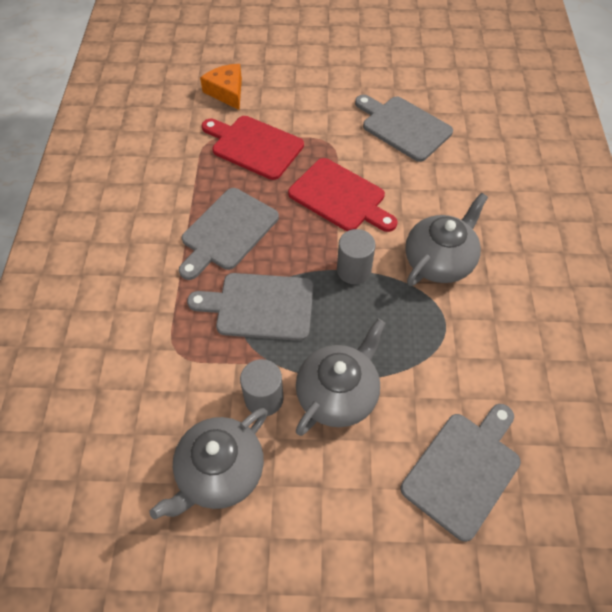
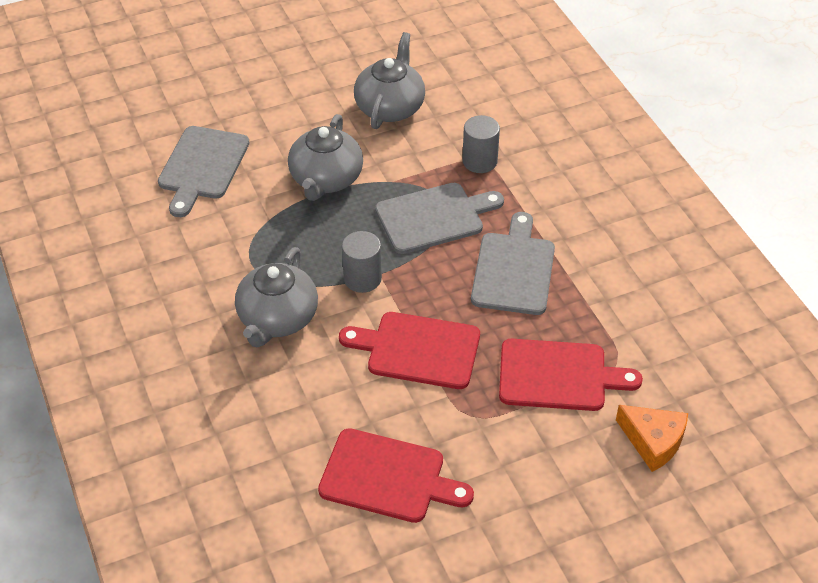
camera: 155 degrees right, 10 degrees down
grey cylinder [240,359,284,416] -> grey cylinder moved to [462,115,500,173]
grey cutting board [355,95,453,162] -> red cutting board [318,428,474,523]

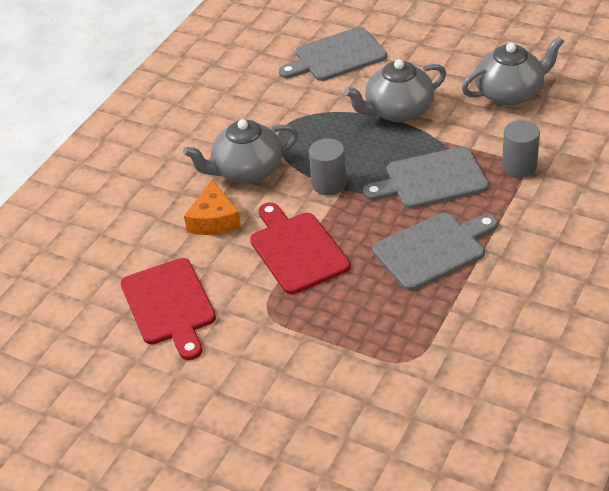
camera: 55 degrees right, 5 degrees down
grey cutting board [375,183,504,254] -> grey cutting board turned 135 degrees clockwise [363,146,489,209]
red cutting board [499,339,643,411] -> none
orange cheese [616,405,688,472] -> orange cheese moved to [184,180,241,235]

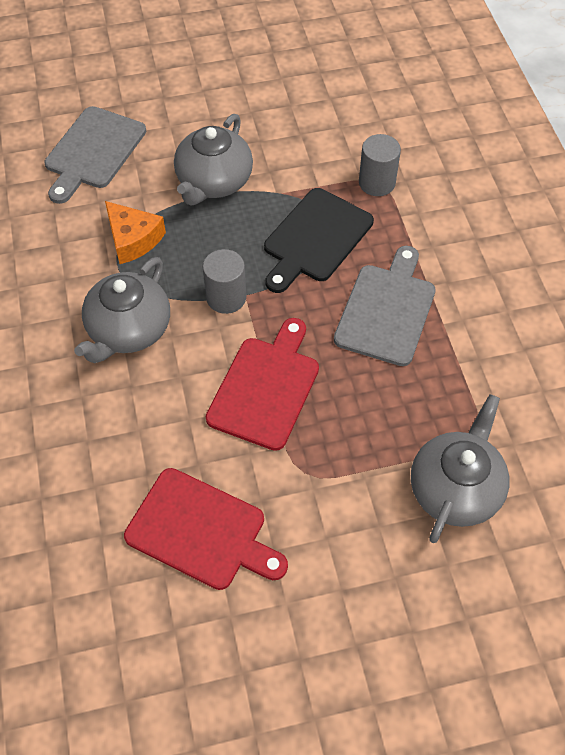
camera: 45 degrees left, 15 degrees up
orange cheese [184,180,241,235] -> orange cheese moved to [105,201,166,264]
red cutting board [250,202,350,294] -> red cutting board turned 90 degrees clockwise [206,318,319,451]
grey cutting board [363,146,489,209] -> black cutting board [264,188,374,293]
grey teapot [462,36,565,106] -> grey teapot moved to [411,394,510,543]

